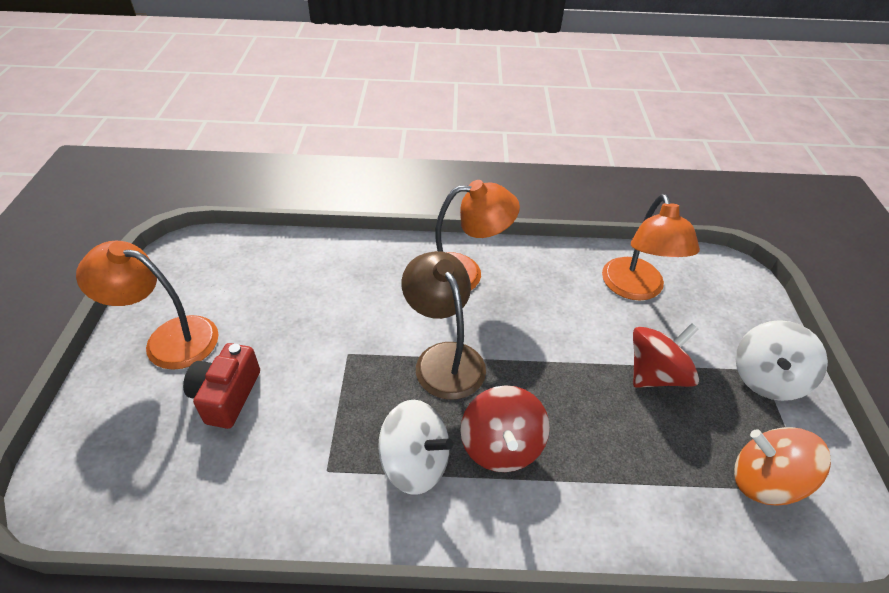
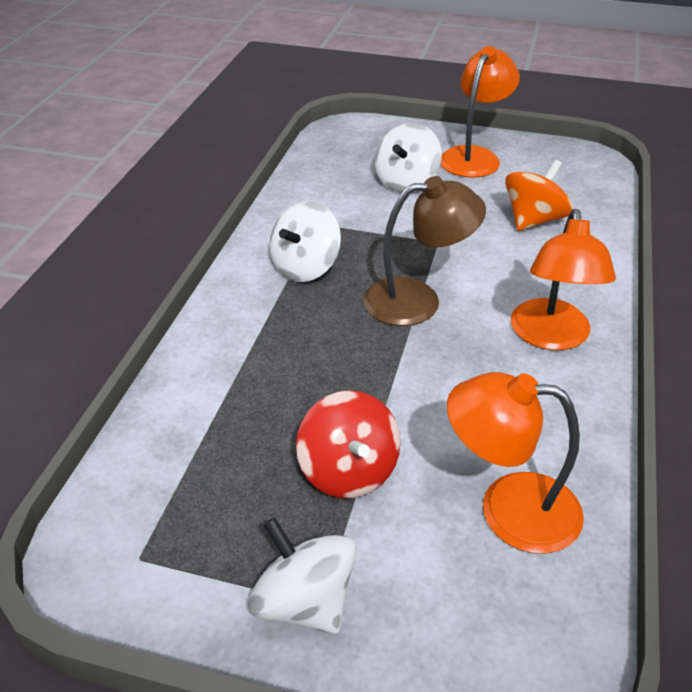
camera: 105 degrees right, 5 degrees down
red camera [183,343,260,429] -> white spinning top [375,123,442,193]
red spinning top [460,385,550,472] -> none
orange spinning top [734,427,831,506] -> orange spinning top moved to [505,160,573,231]

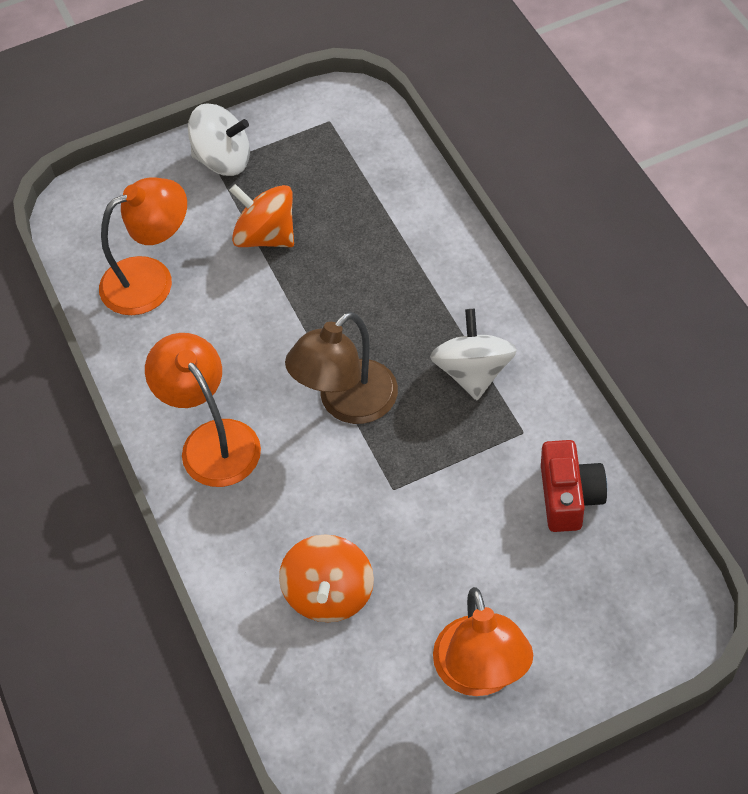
camera: 145 degrees right, 15 degrees up
red spinning top [296,390,401,499] -> orange spinning top [229,184,294,247]
white spinning top [375,123,442,193] -> none
none -> red camera [541,440,607,532]

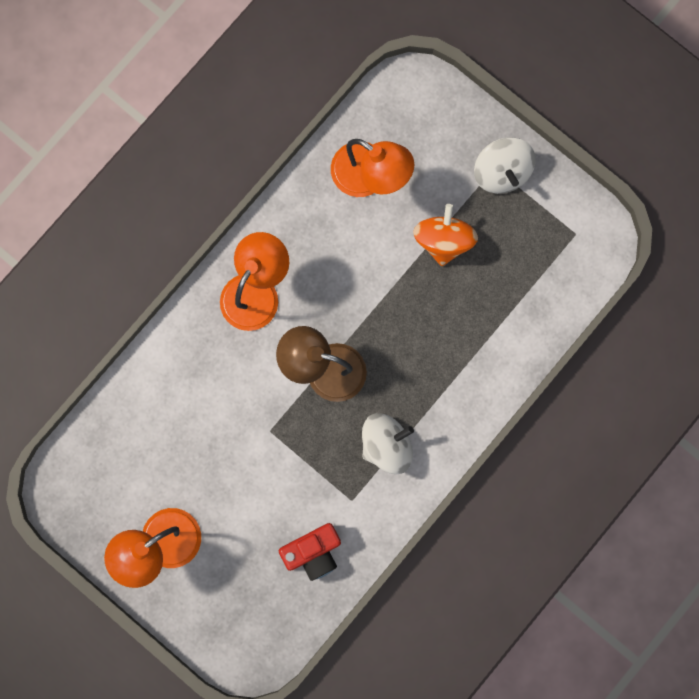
camera: 60 degrees right, 25 degrees up
orange spinning top [279,534,374,622] -> none

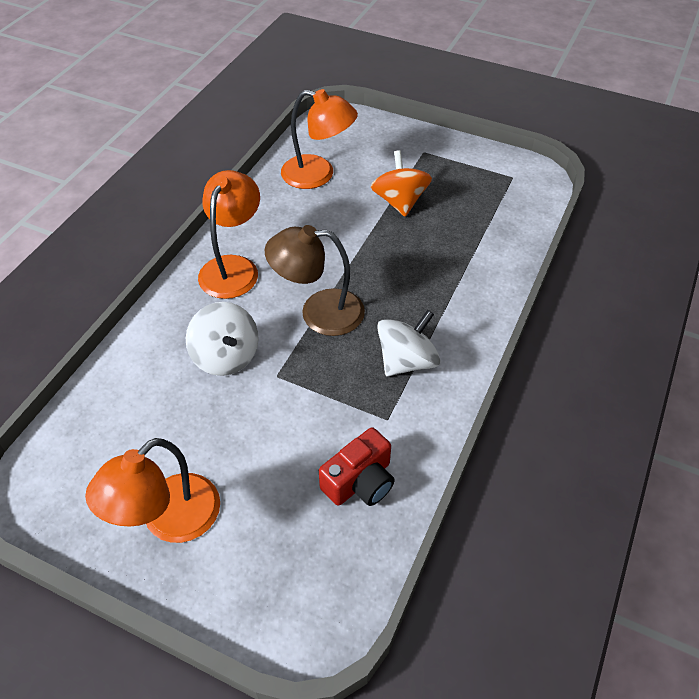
camera: 15 degrees left, 30 degrees down
white spinning top [474,137,536,194] -> white spinning top moved to [186,302,259,376]

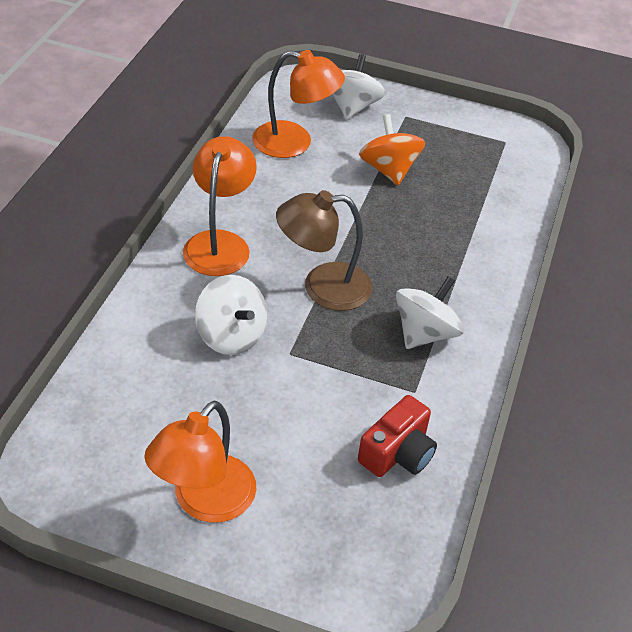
camera: 10 degrees left, 5 degrees down
none -> white spinning top [332,54,386,120]

